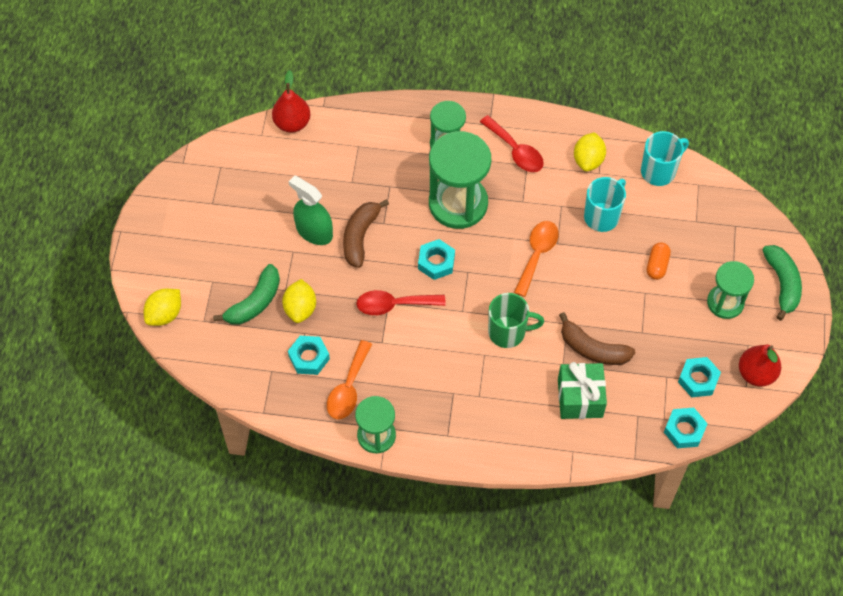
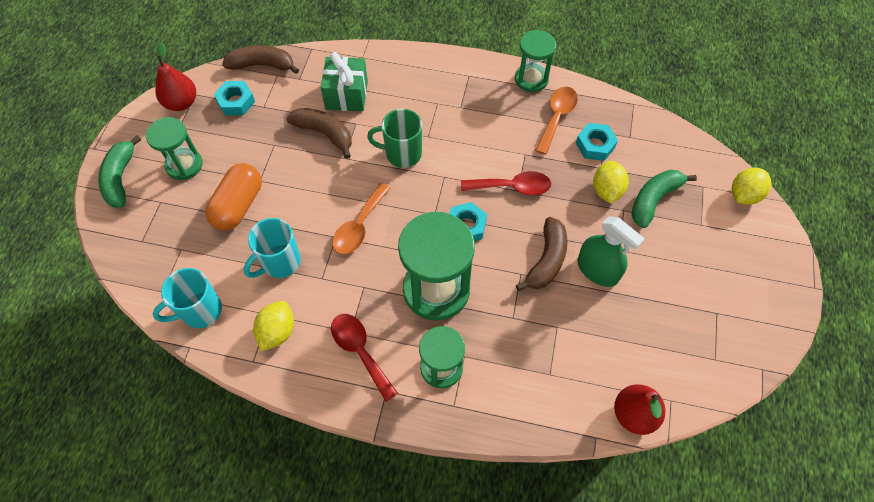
camera: 175 degrees left, 0 degrees up
orange capsule [647,242,671,280] -> orange capsule [205,163,262,231], size x1.75
turquoise nut [664,408,708,448] -> brown banana [222,45,299,74]

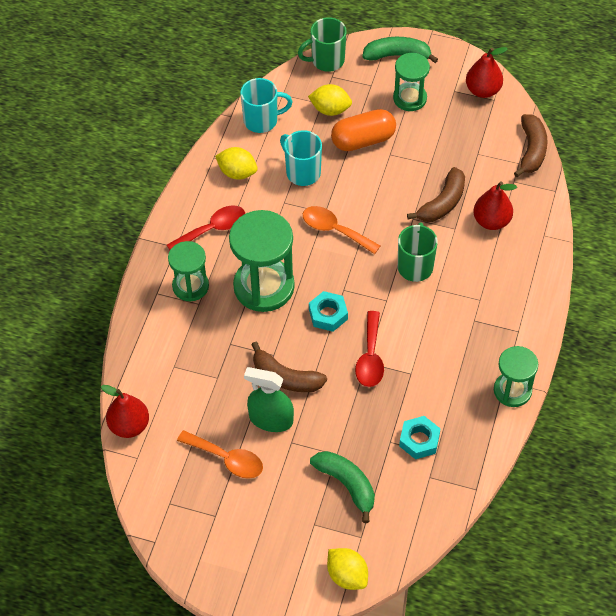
camera: 95 degrees right, 5 degrees down
turquoise mug [153,268,222,328] -> turquoise mug turned 105 degrees clockwise [240,78,292,133]
orange capsule [205,163,262,231] -> orange capsule turned 45 degrees counterclockwise [331,109,396,151]
turquoise nut [214,81,255,115] -> none
green gift [320,52,368,111] -> red pear [473,181,517,230]
orange spoon [535,87,578,155] -> orange spoon moved to [177,430,263,479]
green spray bottle [577,216,645,287] -> green spray bottle turned 60 degrees clockwise [244,367,294,432]
yellow lemon [593,161,629,204] -> yellow lemon moved to [308,84,352,116]
none -> green mug [298,17,346,72]

